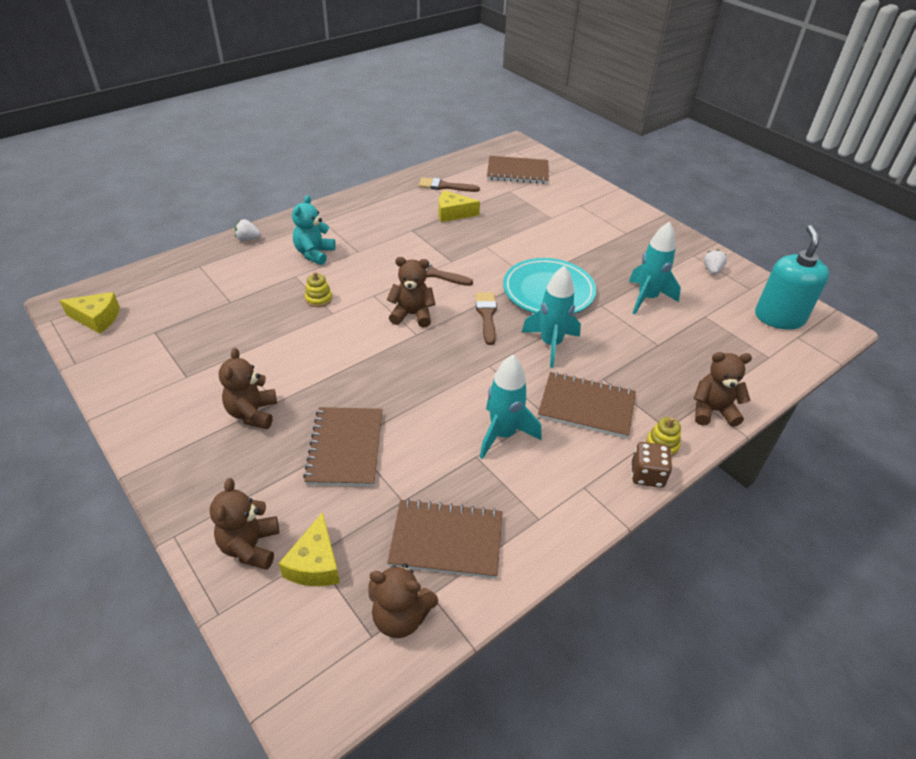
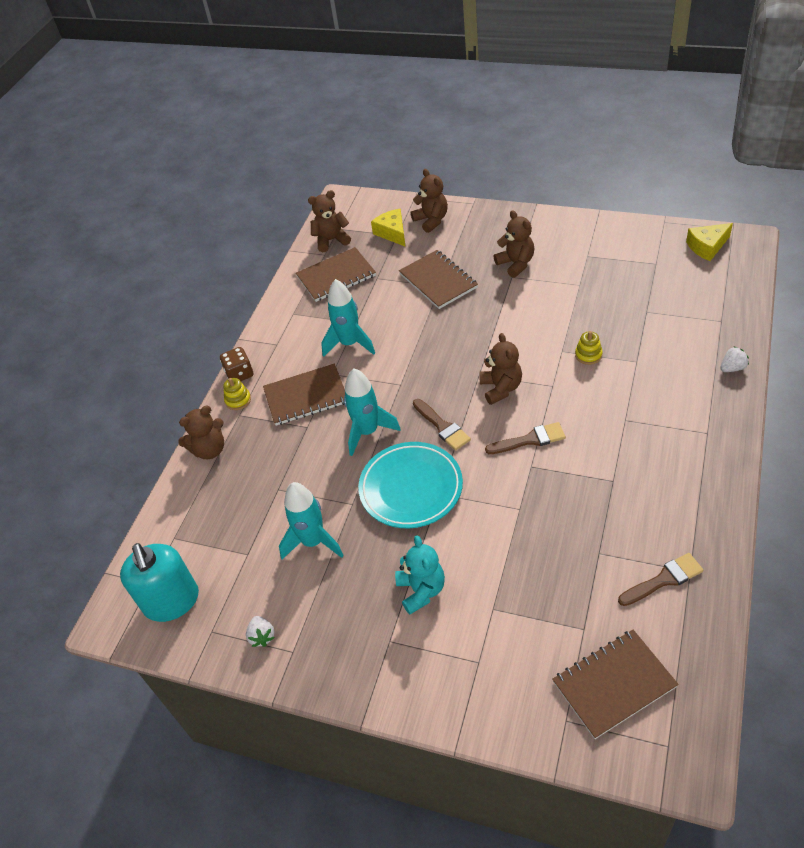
camera: 155 degrees right, 5 degrees up
turquoise teddy bear [292,195,336,265] -> turquoise teddy bear moved to [395,536,445,615]
brown teddy bear [387,257,436,328] -> brown teddy bear turned 75 degrees counterclockwise [479,333,522,405]
yellow cheese [439,190,480,222] -> none

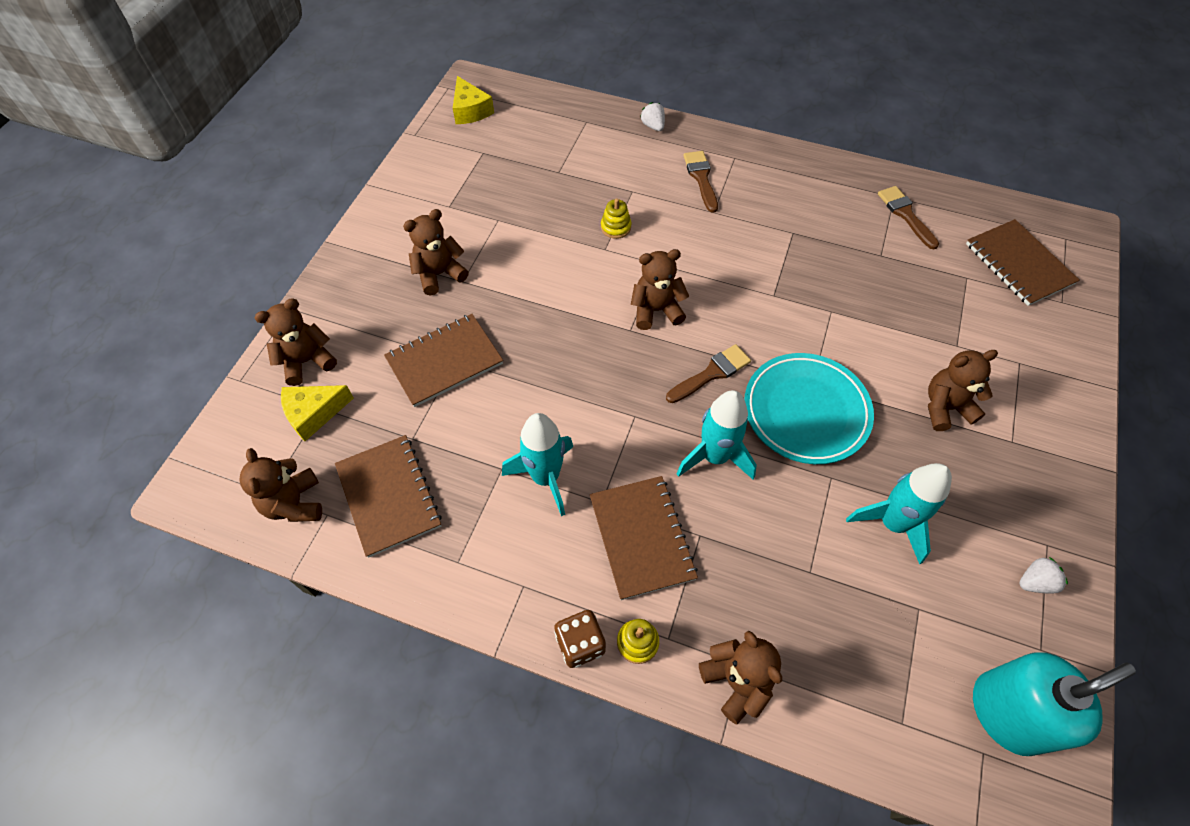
camera: 95 degrees left, 10 degrees up
turquoise teddy bear [395,536,445,615] -> brown teddy bear [928,350,998,431]
brown brush [485,422,566,454] -> brown brush moved to [683,151,718,213]

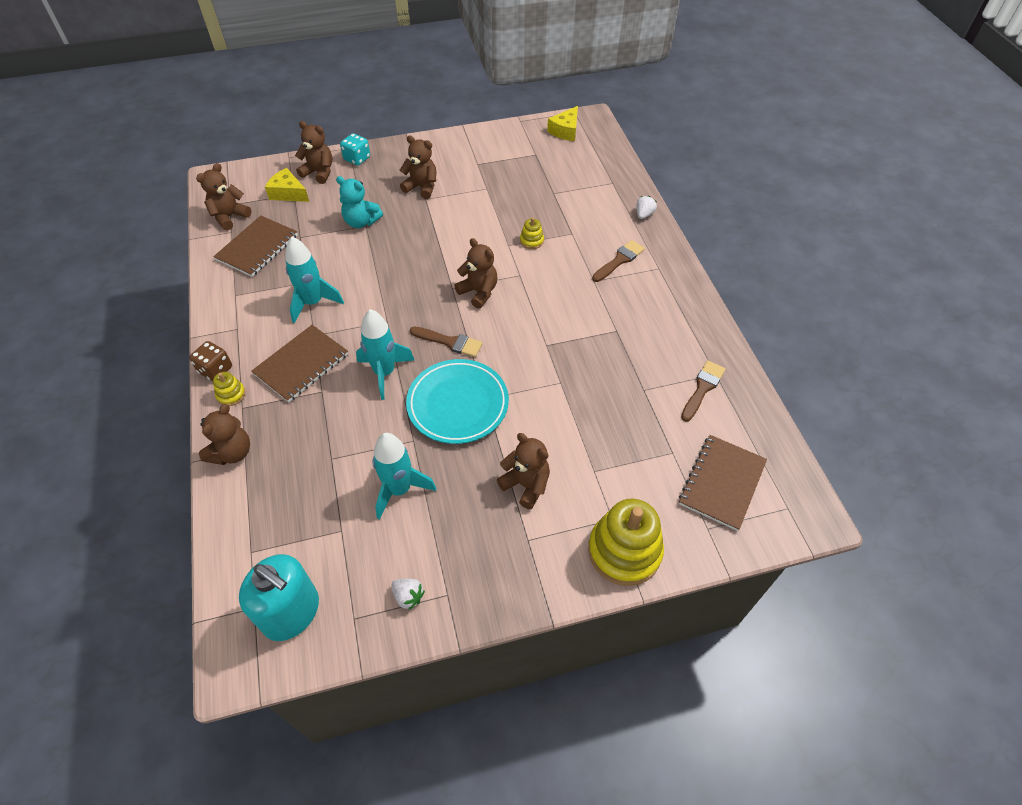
camera: 55 degrees right, 5 degrees down
brown notebook [384,314,503,407] -> turquoise teddy bear [336,176,383,228]
none -> turquoise dice [340,133,370,166]
none -> yellow stacking toy [588,499,664,586]

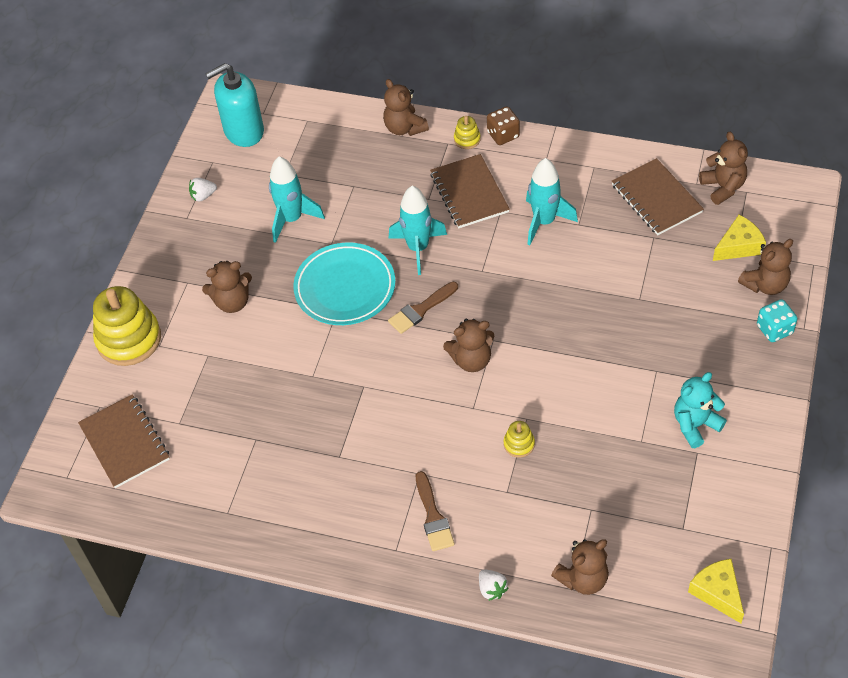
camera: 125 degrees right, 0 degrees up
turquoise teddy bear [336,176,383,228] -> turquoise teddy bear moved to [674,372,727,448]
brown teddy bear [400,136,436,199] -> brown teddy bear moved to [551,539,609,595]
brown brush [681,361,725,422] -> none

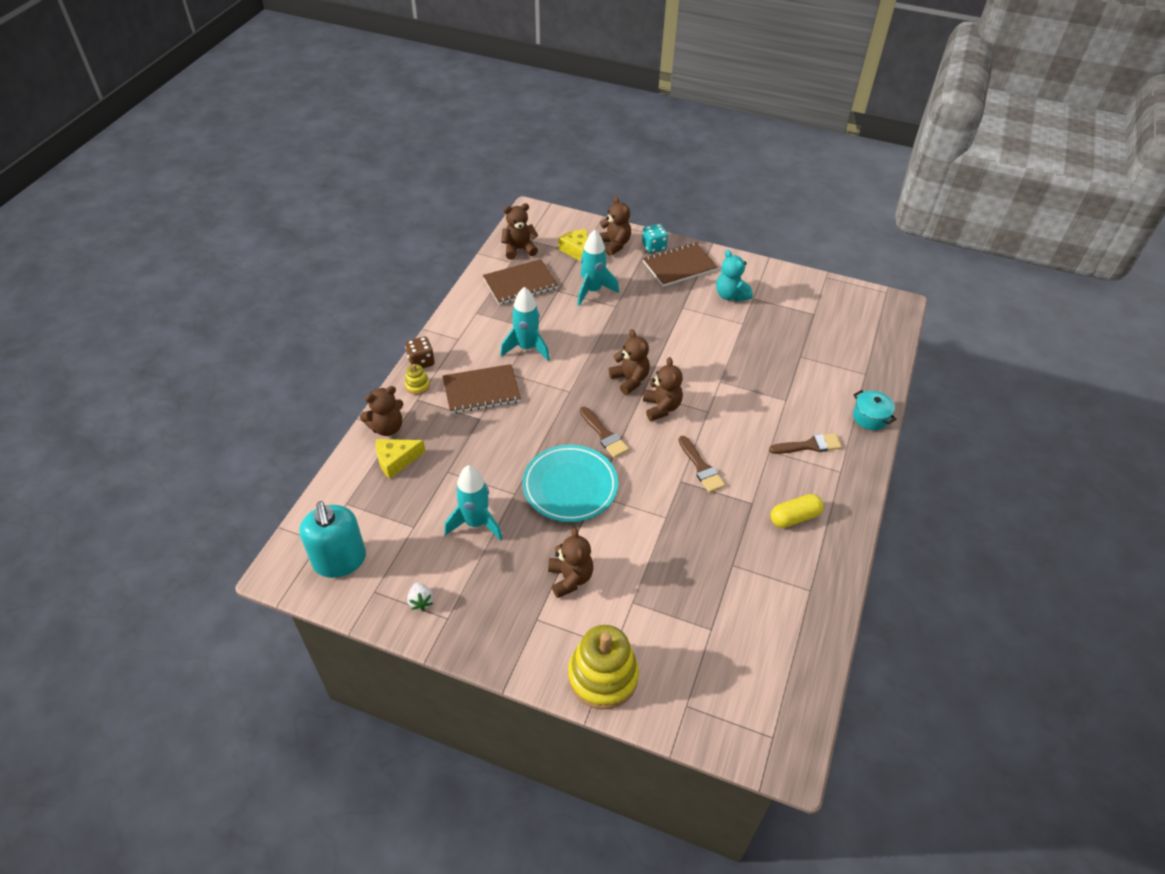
camera: 90 degrees left, 5 degrees down
brown notebook [78,394,170,488] -> brown notebook moved to [643,242,718,287]
turquoise rocket [389,186,447,275] -> turquoise rocket moved to [577,230,619,306]
white strawberry [479,570,509,601] -> turquoise pot [853,390,896,430]
yellow stacking toy [504,421,535,458] -> none
brown teddy bear [551,539,609,595] -> brown teddy bear moved to [609,329,650,395]
yellow cheese [688,559,744,623] -> yellow cheese moved to [376,439,426,479]
none -> brown brush [678,436,725,493]
none -> yellow capsule [771,494,824,528]

